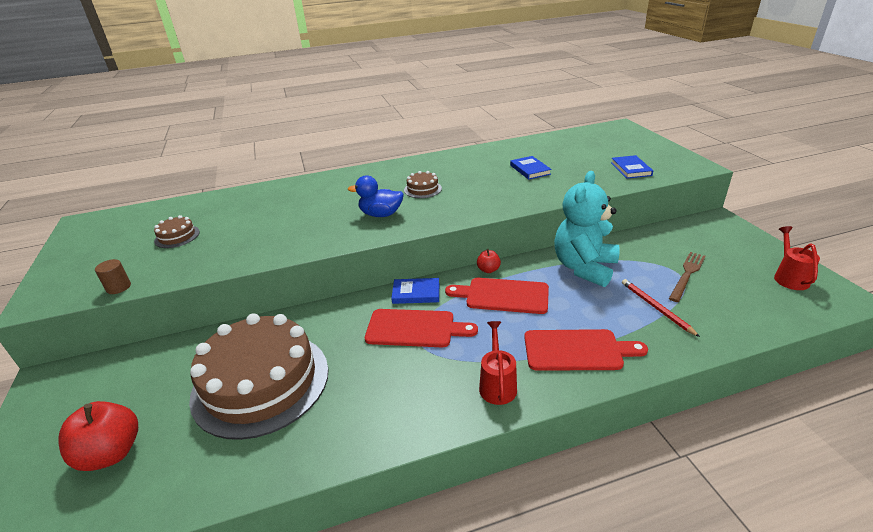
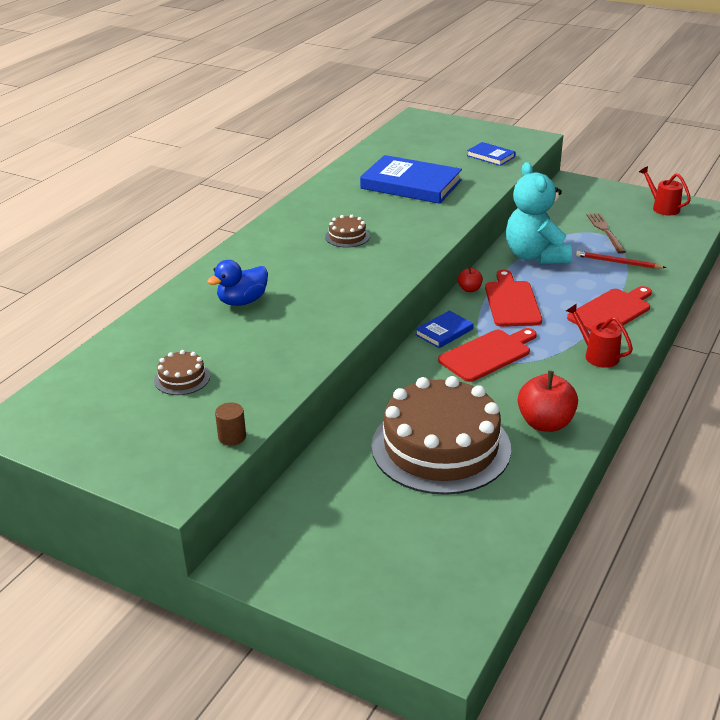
camera: 45 degrees left, 0 degrees up
red apple [58,401,138,471] -> red apple moved to [518,371,578,432]
blue duck [348,175,404,217] -> blue duck moved to [207,260,268,306]
red cutting board [445,278,549,314] -> red cutting board turned 120 degrees clockwise [485,270,542,327]
blue book [510,156,552,180] -> blue book [360,155,462,204], size x2.03

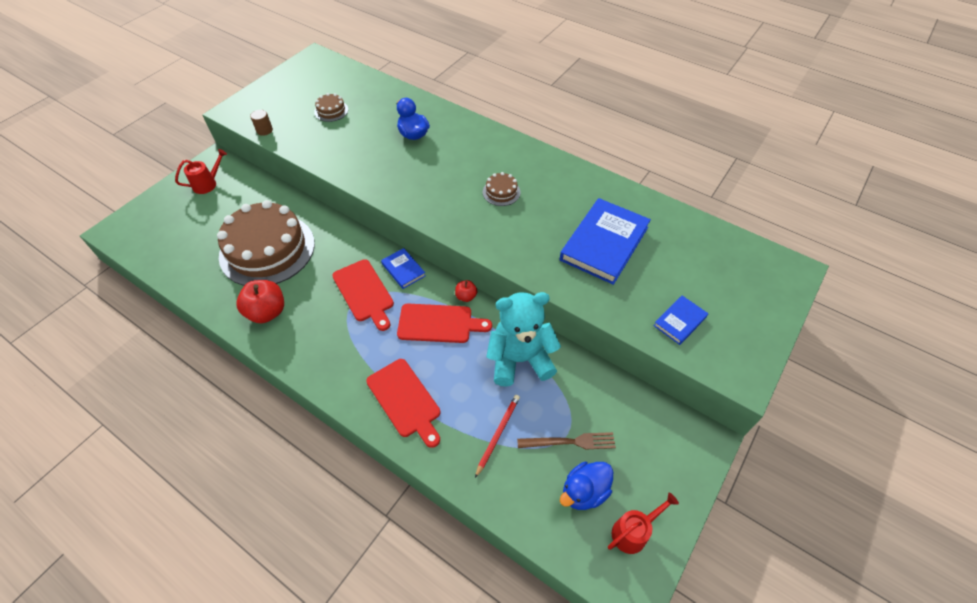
camera: 95 degrees right, 20 degrees up
red watering can [566,304,633,368] -> red watering can moved to [175,149,227,194]
none -> blue duck [560,462,613,510]

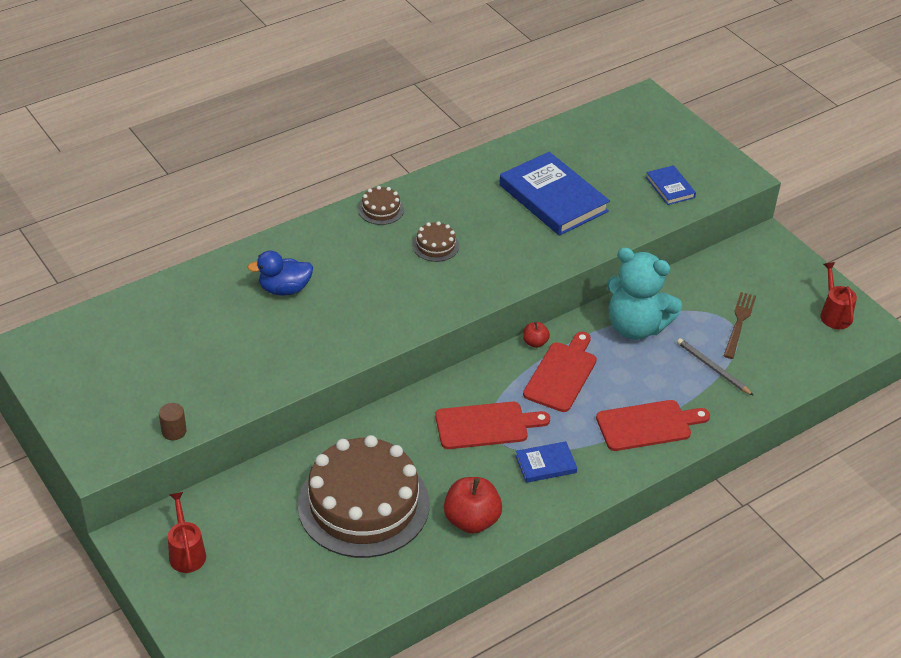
camera: 70 degrees left, 10 degrees down
brown cake [314,93,348,122] -> brown cake moved to [358,186,404,225]
blue book [381,248,426,289] -> blue book moved to [515,441,577,483]
red pencil [475,395,520,478] -> grey pencil [677,338,754,396]
turquoise teddy bear [486,292,561,387] -> turquoise teddy bear turned 75 degrees counterclockwise [607,247,682,340]
blue duck [560,462,613,510] -> none

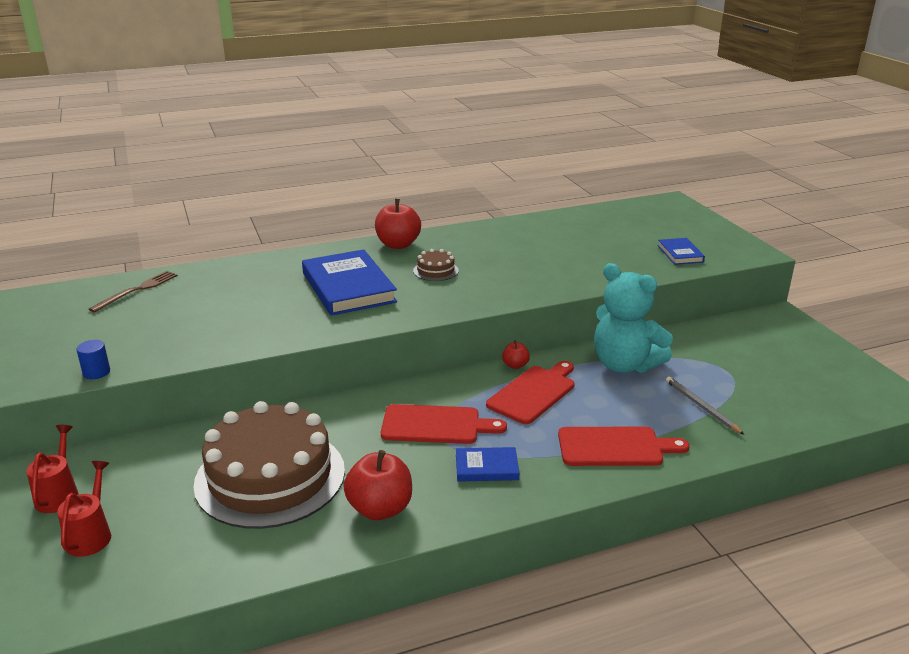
camera: 15 degrees right, 15 degrees down
brown cylinder [159,403,187,440] -> blue cylinder [76,340,110,379]
blue duck [247,251,313,295] -> none
brown cake [358,186,404,225] -> red apple [375,199,421,249]
blue book [499,152,610,236] -> blue book moved to [302,249,397,316]
brown fork [724,292,756,359] -> brown fork moved to [89,271,178,313]
red watering can [820,262,857,329] -> red watering can moved to [57,461,111,557]

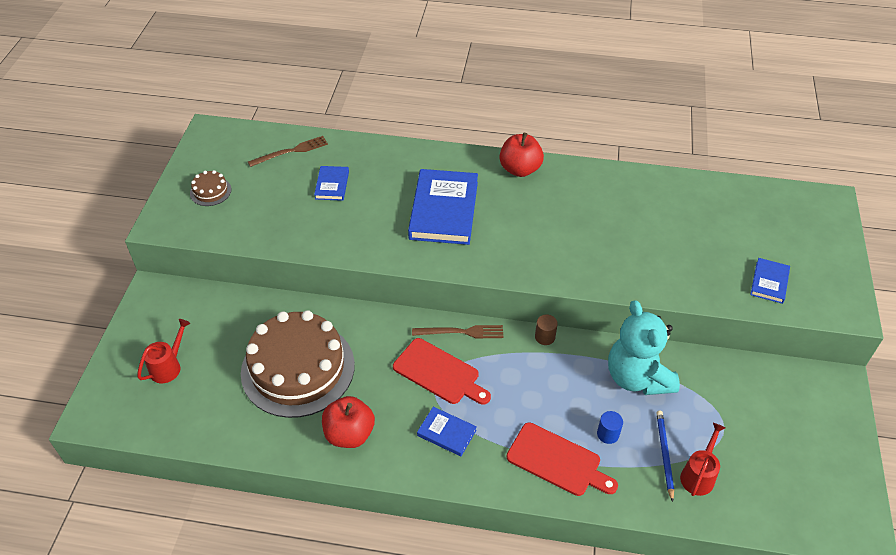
camera: 30 degrees right, 20 degrees up
red watering can [27,425,79,513] -> red watering can moved to [680,423,725,496]
blue cylinder [76,340,110,379] -> blue cylinder moved to [597,411,623,444]
brown cake [413,249,459,281] -> brown cake moved to [190,170,231,206]
red cutting board [486,361,574,424] -> none
red apple [502,340,530,369] -> brown cylinder [535,315,558,345]
grey pencil [666,377,744,435] -> blue pencil [656,411,674,502]
none -> blue book [314,166,349,201]
none -> brown fork [412,325,503,338]

